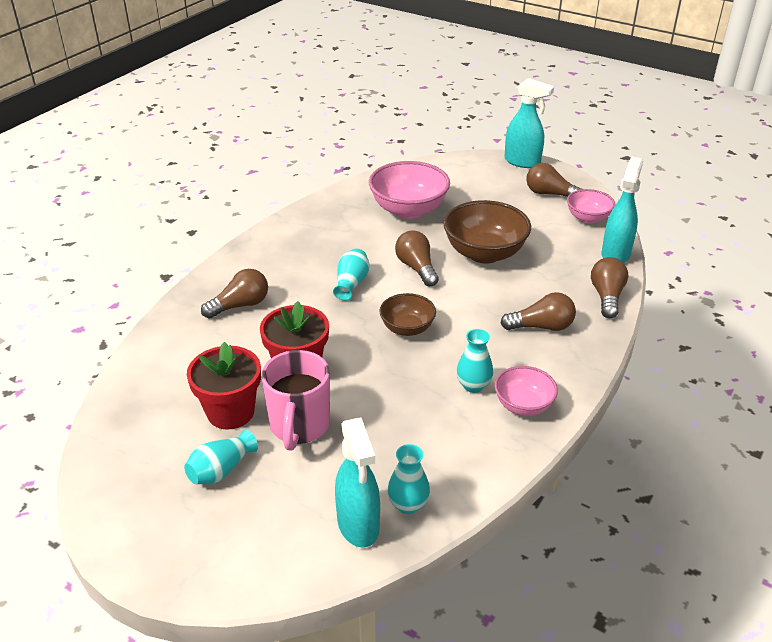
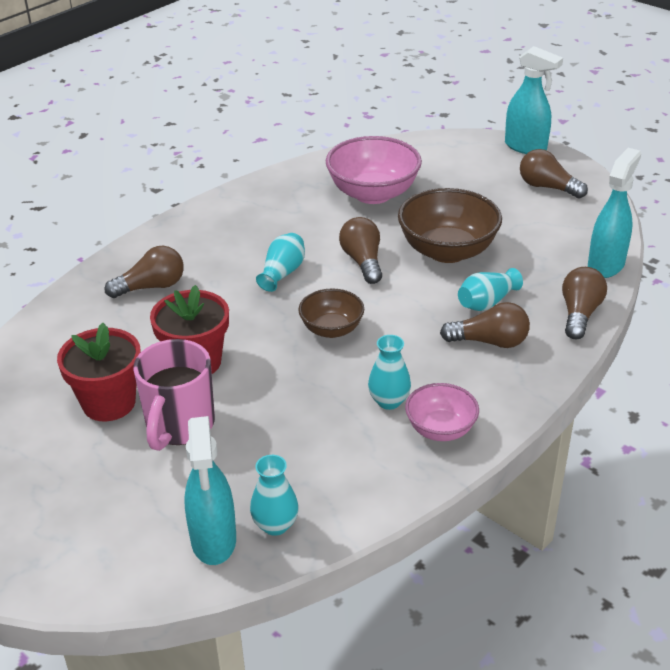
camera: 10 degrees right, 0 degrees up
turquoise vase [184,430,258,484] -> turquoise vase moved to [458,268,523,311]
pink bowl [567,189,615,224] -> none

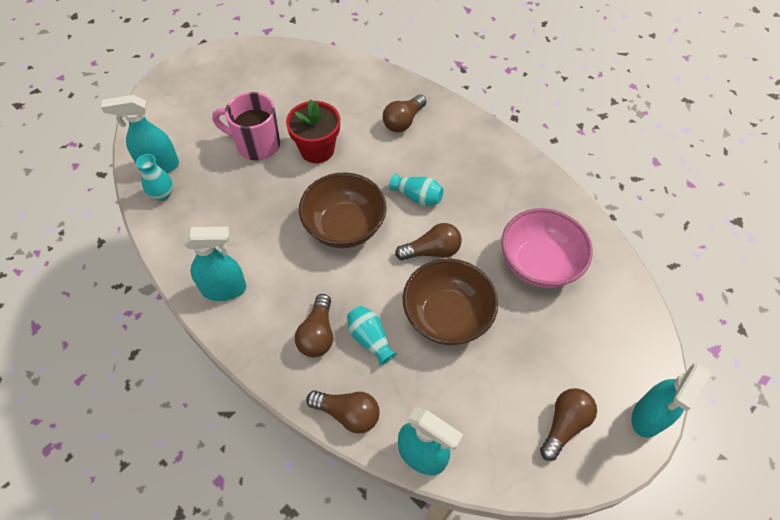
camera: 90 degrees right, 20 degrees up
red flower pot [57,323,141,421] -> none
brown light bulb [105,246,184,298] -> brown light bulb turned 60 degrees clockwise [383,95,426,132]
brown bowl [298,288,364,338] -> brown bowl [299,172,387,248], size x1.71
turquoise vase [368,335,411,410] -> none
pink bowl [405,383,479,441] -> turquoise spray bottle [182,227,246,301]

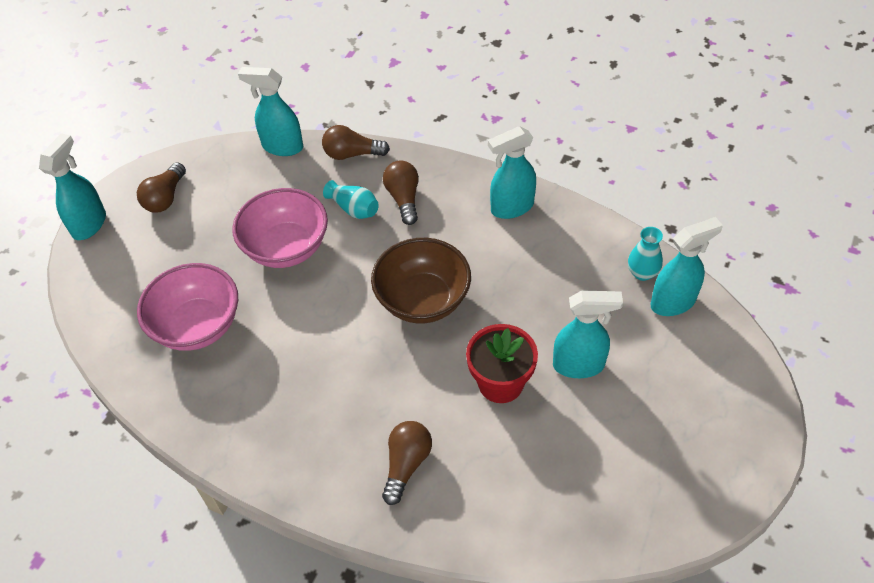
camera: 165 degrees right, 5 degrees down
pink mug [212,92,280,161] -> turquoise spray bottle [553,290,623,378]
turquoise vase [389,173,444,206] -> none
brown light bulb [395,223,462,260] -> none
brown bowl [403,259,498,345] -> pink bowl [232,188,328,268]

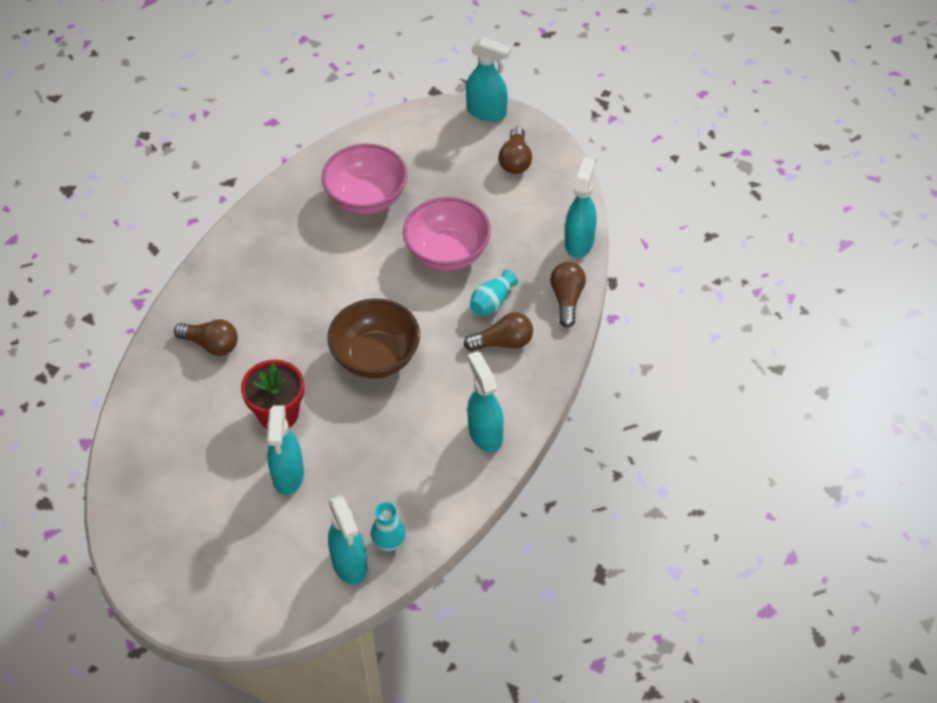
camera: 90 degrees right, 0 degrees up
brown light bulb [137,162,186,213] -> brown light bulb turned 105 degrees counterclockwise [499,126,532,174]

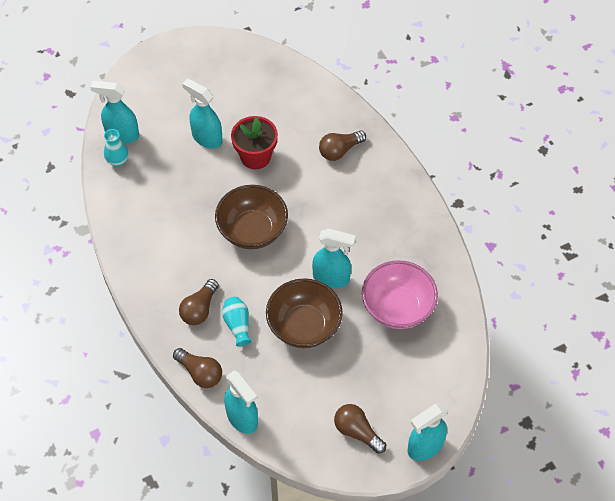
camera: 125 degrees right, 5 degrees up
pink bowl [403,197,491,271] -> brown bowl [266,278,343,348]
turquoise spray bottle [467,351,504,453] -> turquoise spray bottle moved to [312,229,356,288]

